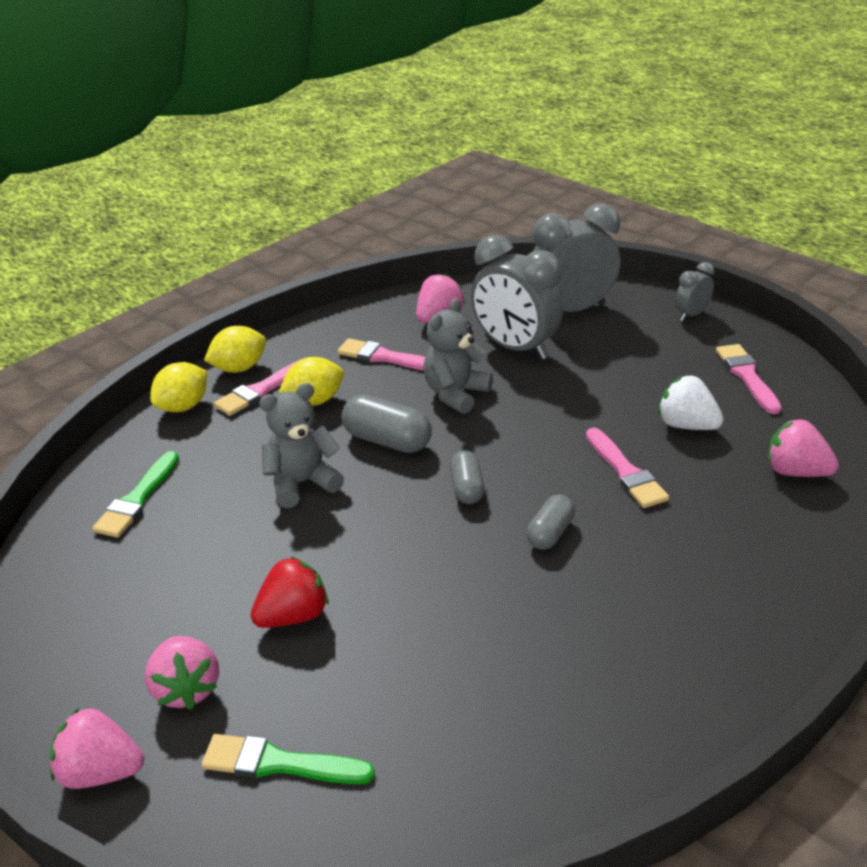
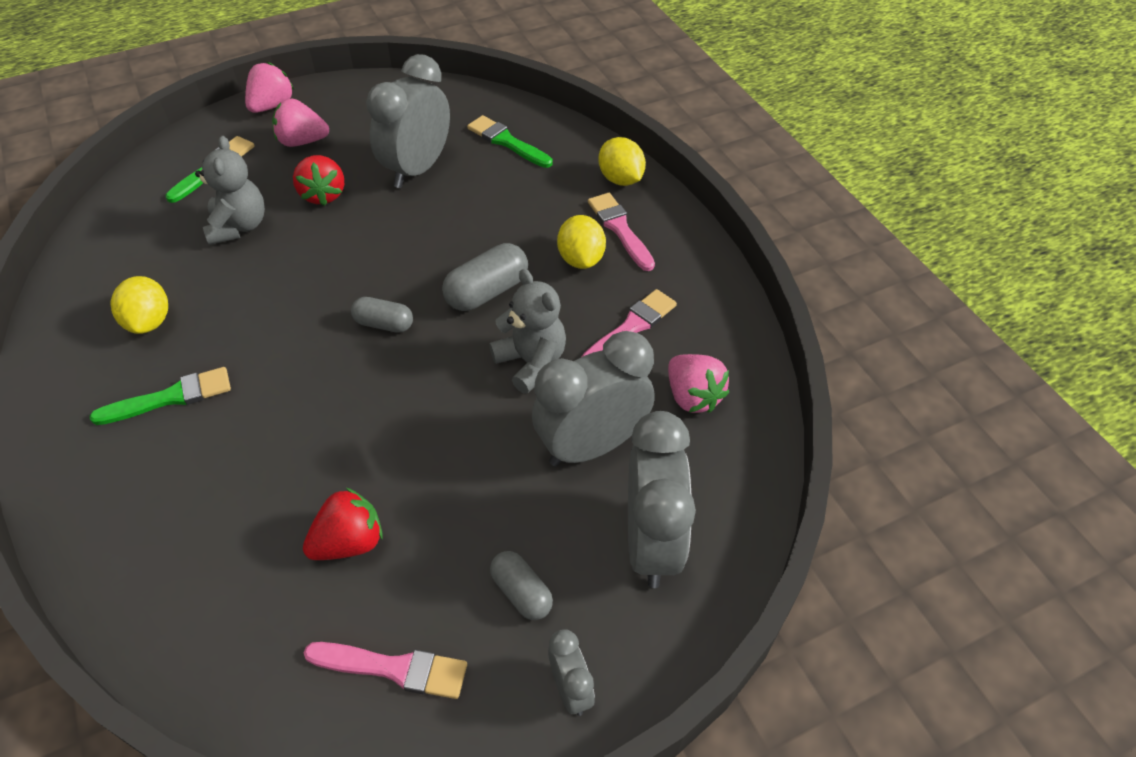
camera: 110 degrees right, 15 degrees up
yellow lemon [204,326,266,373] -> yellow lemon moved to [111,276,168,334]
grey teddy bear [259,383,344,508] -> grey teddy bear moved to [195,136,265,245]
grey capsule [526,494,575,550] -> grey capsule moved to [490,551,553,620]
pink brush [586,428,669,508] -> none
white strawberry [658,376,724,430] -> red strawberry [303,488,383,560]
pink strawberry [768,419,839,477] -> none
none -> green brush [90,367,231,425]
none -> grey clock [366,54,450,188]

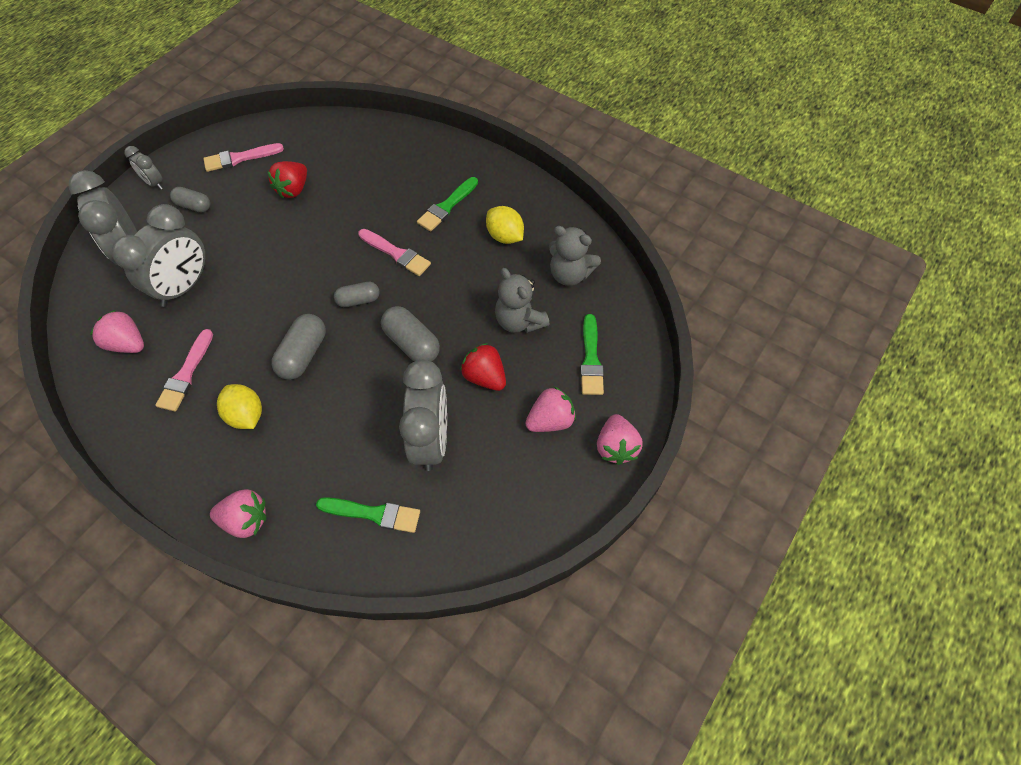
camera: 150 degrees right, 10 degrees up
grey teddy bear [489,269,566,394] -> grey teddy bear moved to [549,226,601,286]
pink brush [588,193,655,271] -> pink brush moved to [358,229,431,276]
yellow lemon [598,137,646,186] -> pink strawberry [210,489,266,538]
none -> grey capsule [381,306,440,362]

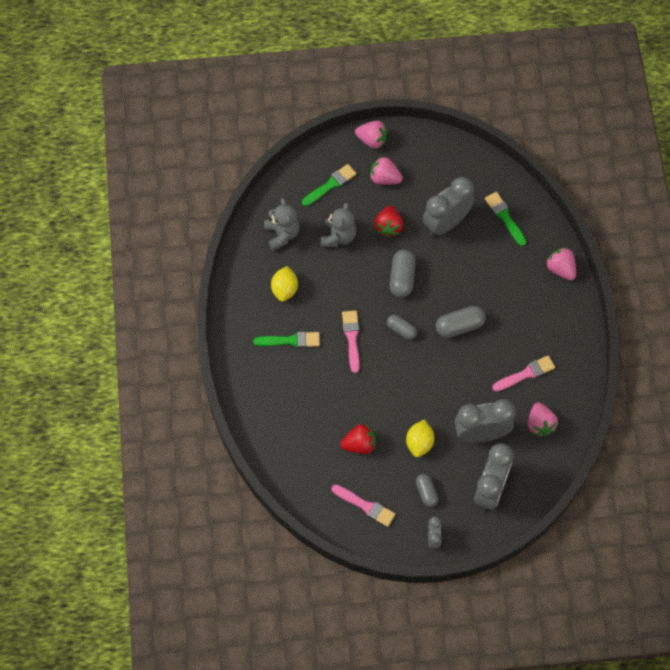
camera: 130 degrees left, 5 degrees up
yellow lemon [217,384,262,429] -> yellow lemon moved to [406,419,434,457]
pink strawberry [597,414,643,465] -> pink strawberry turned 60 degrees clockwise [355,121,387,149]

